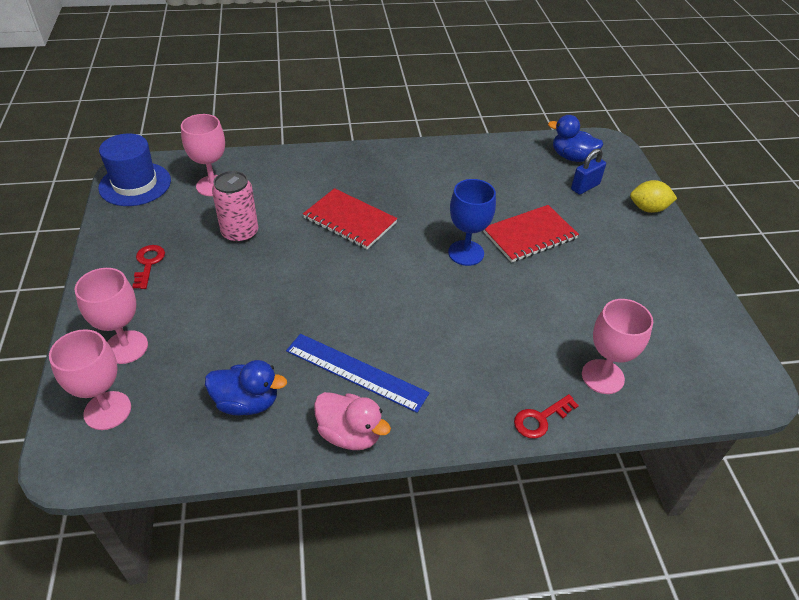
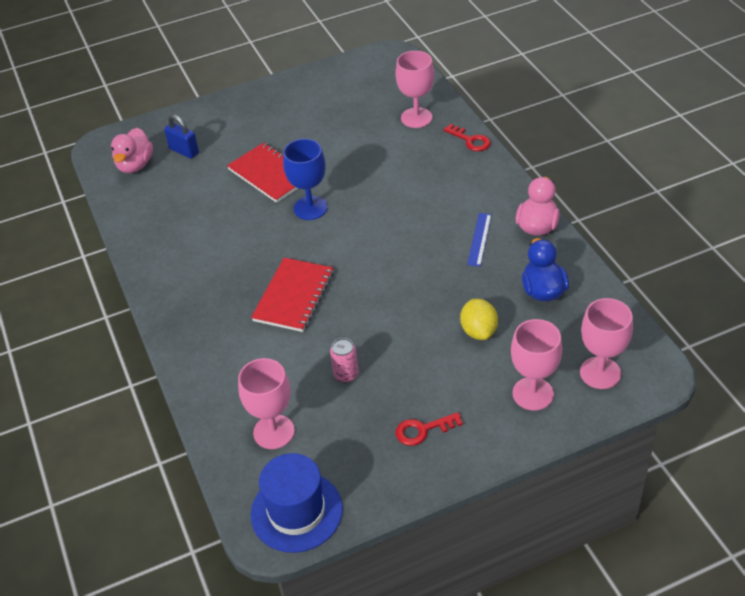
camera: 100 degrees left, 0 degrees up
pink can [212,171,258,243] -> pink can [330,338,359,383], size x0.61
blue ruler [286,334,429,413] -> blue ruler [467,213,492,267], size x0.59
blue duck [548,115,603,162] -> pink duck [111,128,153,173]
yellow lemon [630,180,677,213] -> yellow lemon moved to [460,299,498,340]

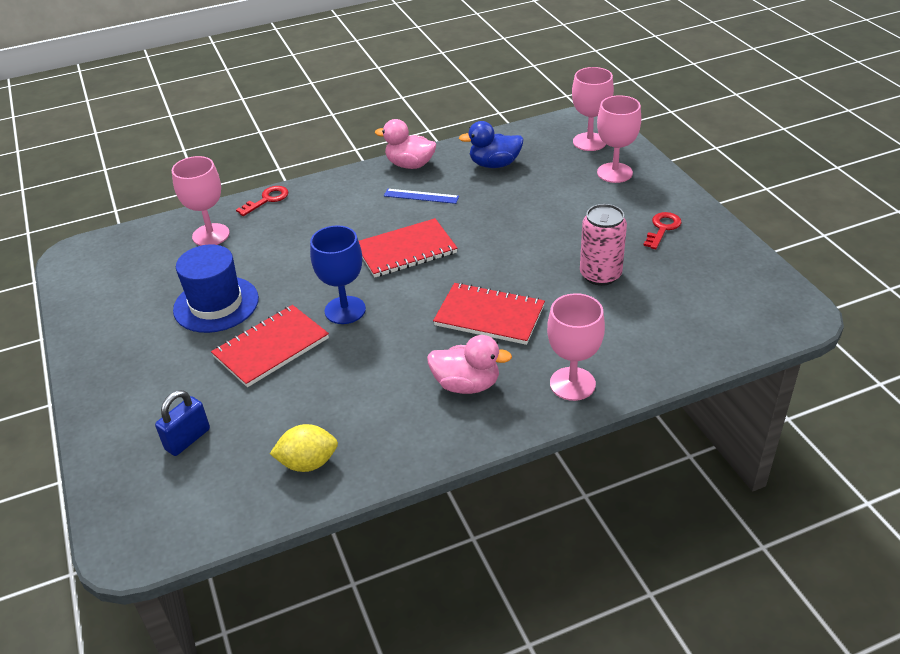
camera: 90 degrees left, 5 degrees down
pink duck [111,128,153,173] -> pink duck moved to [427,335,512,394]
pink goblet [238,358,295,449] -> pink goblet moved to [547,293,605,401]
blue hat [251,453,343,553] -> blue hat moved to [173,244,259,333]
pink can [330,338,359,383] -> pink can [580,204,627,286], size x1.65
red key [396,412,463,446] -> red key turned 135 degrees counterclockwise [643,212,682,249]
yellow lemon [460,299,498,340] -> yellow lemon moved to [270,424,338,472]
none -> red notebook [359,218,458,278]

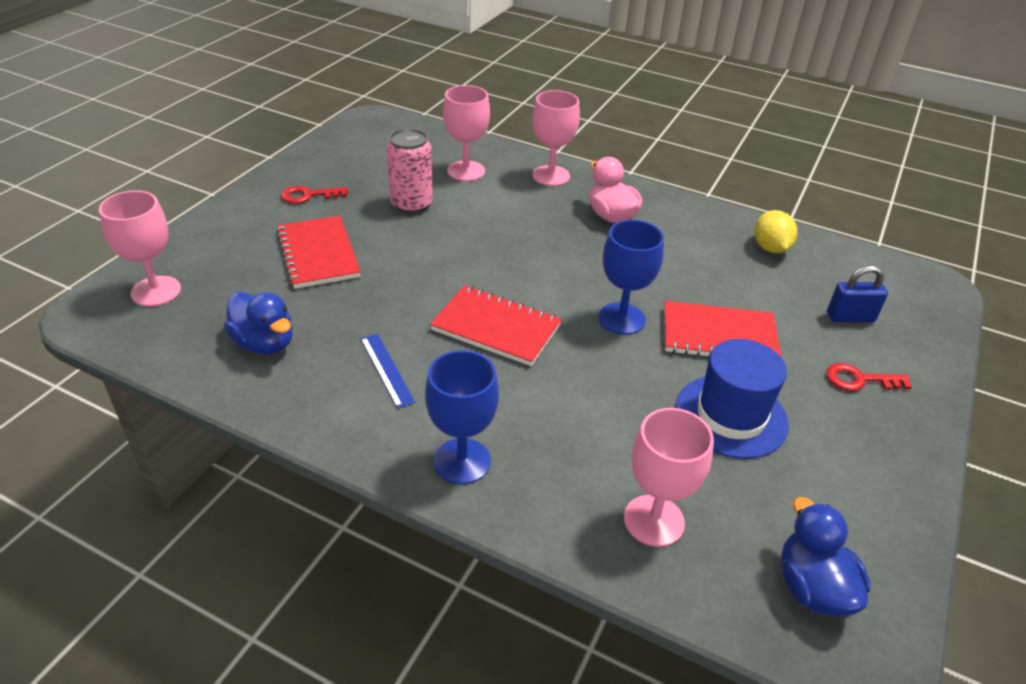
camera: 135 degrees left, 0 degrees up
red key [236,186,288,216] -> red key moved to [826,363,912,391]
yellow lemon [270,424,338,472] -> yellow lemon turned 45 degrees clockwise [754,210,797,253]
pink duck [375,119,437,169] -> none
red notebook [433,282,545,345] -> red notebook moved to [276,216,361,289]
pink goblet [597,95,641,183] -> pink goblet moved to [443,85,490,181]
none -> blue goblet [425,350,499,484]
none -> blue duck [781,497,870,616]

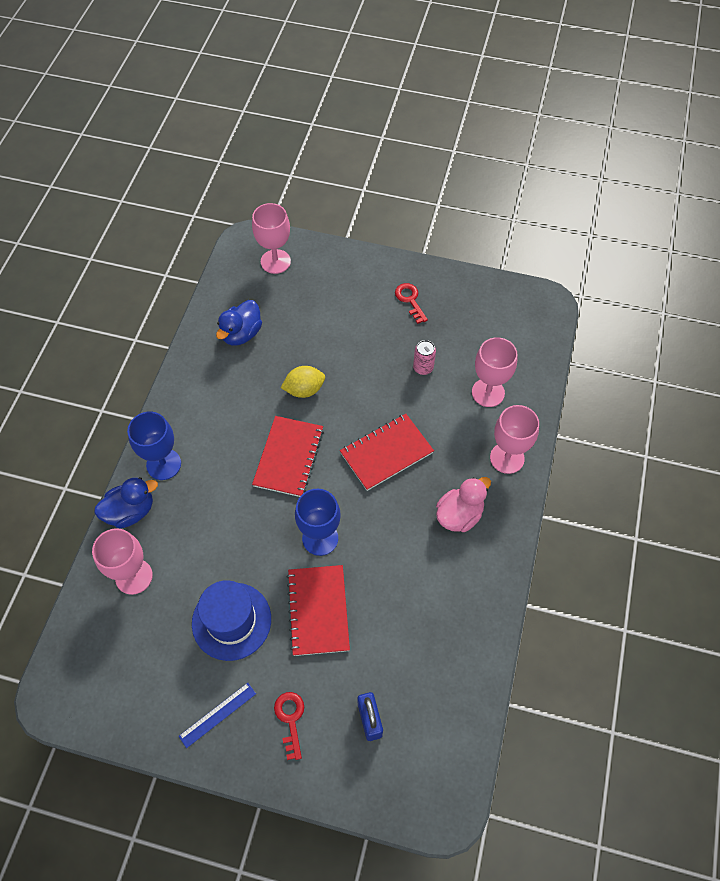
camera: 80 degrees right, 20 degrees up
red notebook [276,216,361,289] -> red notebook moved to [340,414,434,491]
blue ruler [361,334,415,408] -> blue ruler moved to [179,683,256,748]
pink can [386,128,433,214] -> pink can [413,340,436,375], size x0.61
yellow lemon [754,210,797,253] -> yellow lemon moved to [281,366,325,398]
blue duck [781,497,870,616] -> blue duck moved to [94,477,158,528]

